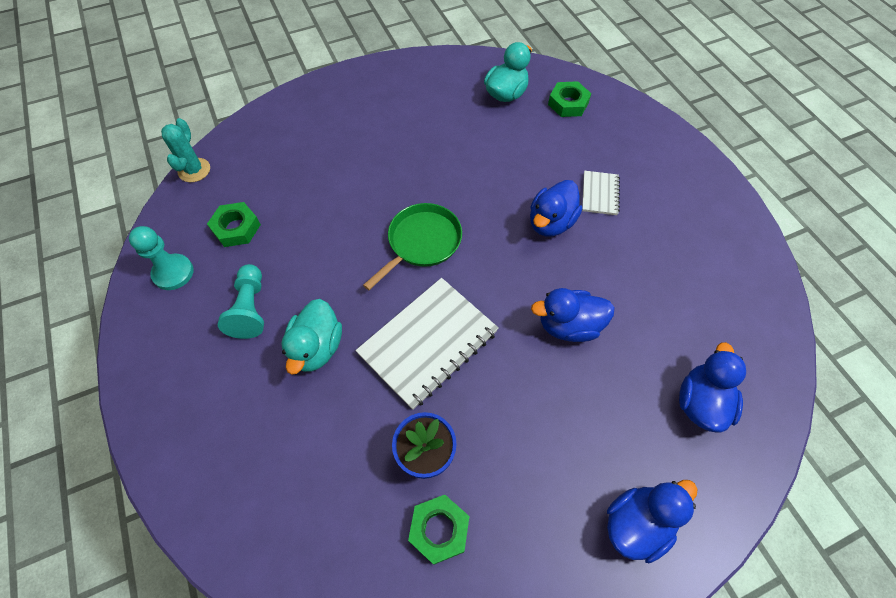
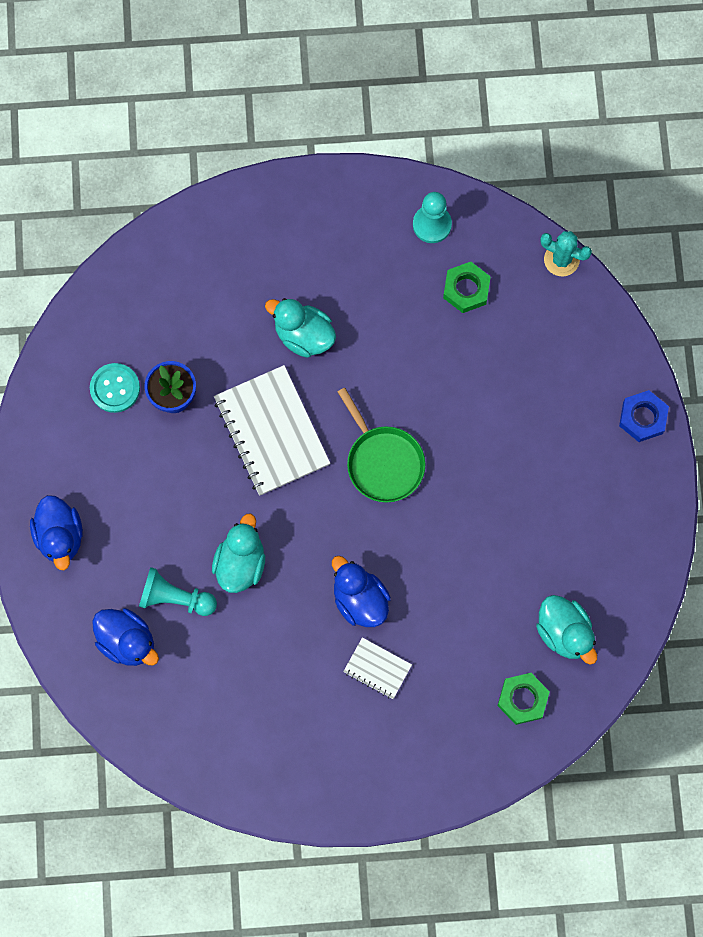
camera: 110 degrees right, 15 degrees up
turquoise pawn [218,264,264,339] -> turquoise pawn moved to [139,567,217,616]
green nut [408,495,470,565] -> turquoise button [90,363,140,413]
blue duck [531,288,615,342] -> turquoise duck [212,514,265,593]
none -> blue nut [619,390,669,442]

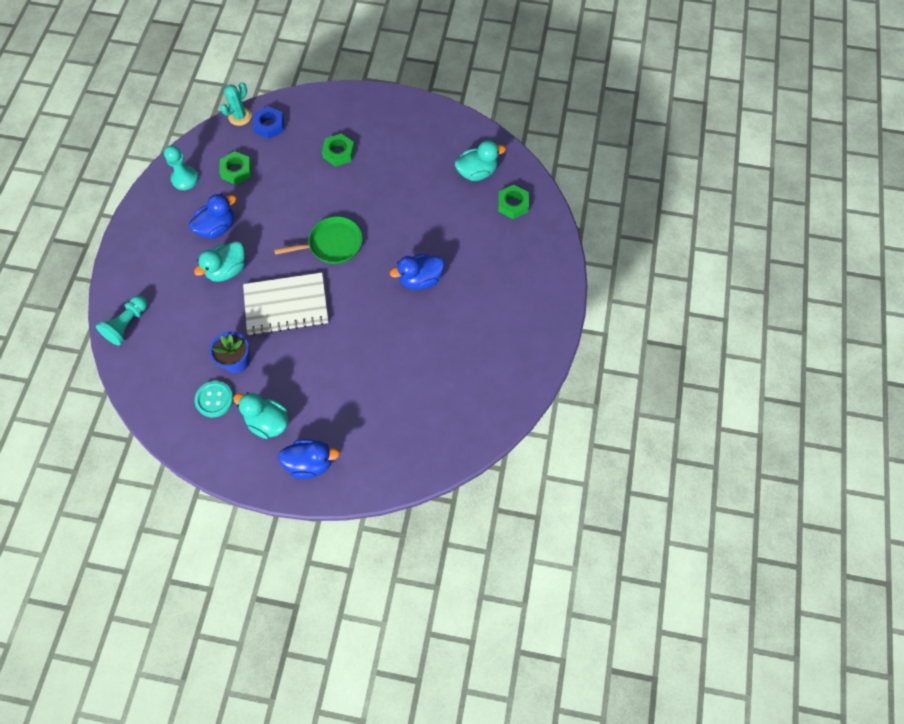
camera: 75 degrees left, 10 degrees down
blue duck [92,608,159,666] -> blue duck moved to [189,194,236,239]
turquoise pawn [139,567,217,616] -> turquoise pawn moved to [96,296,147,346]
turquoise duck [212,514,265,593] -> turquoise duck moved to [233,392,289,439]
white notebook [343,637,412,699] -> none
blue nut [619,390,669,442] -> blue nut moved to [253,106,284,139]
none -> green nut [322,134,355,167]

